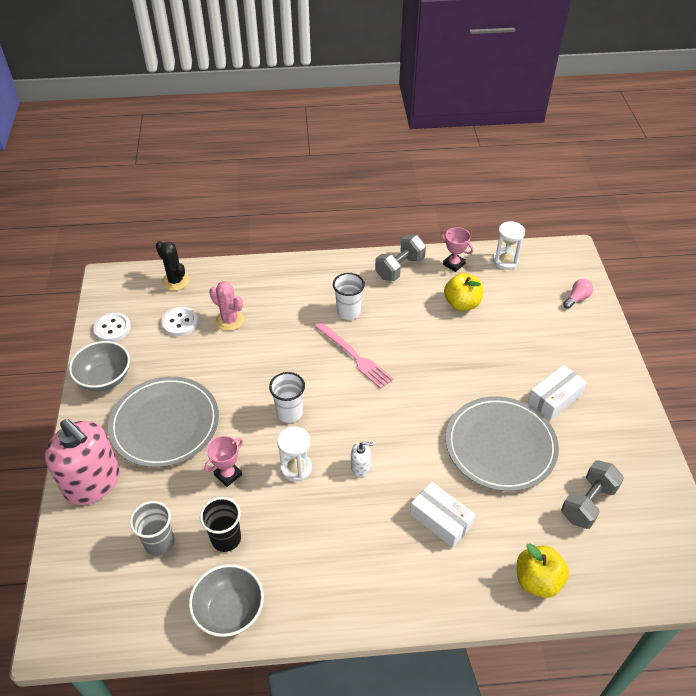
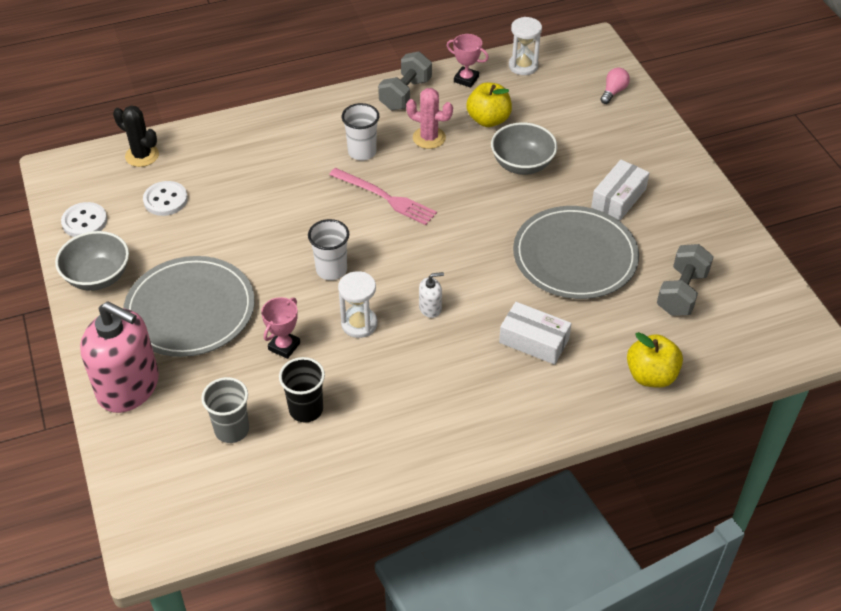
camera: 15 degrees left, 0 degrees up
grey bowl [189,564,264,637] -> grey bowl moved to [491,122,558,175]
pink cactus [209,281,244,331] -> pink cactus moved to [406,88,453,149]

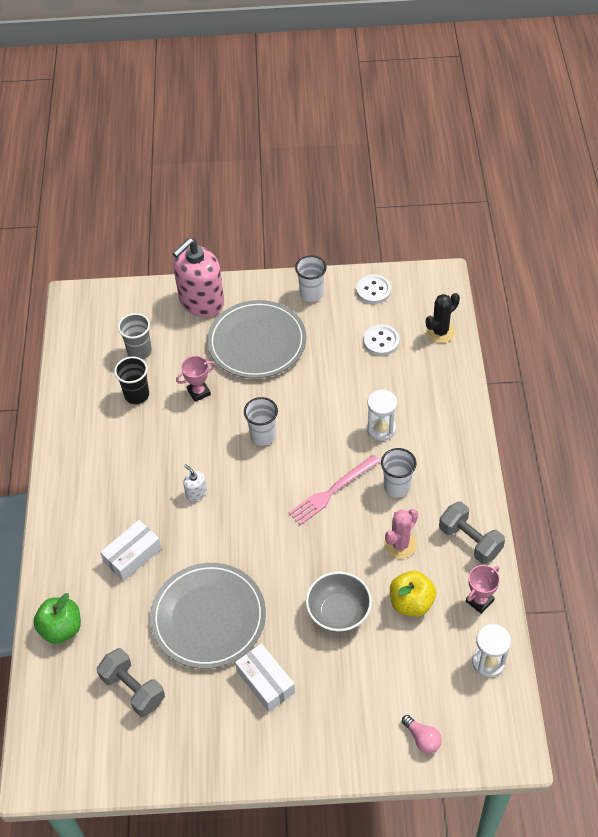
camera: 110 degrees right, 5 degrees up
grey bowl [55,231,129,291] -> white cup [295,255,327,302]
pink trophy [261,297,300,359] -> pink trophy turned 75 degrees counterclockwise [176,356,215,402]
white hourglass [338,271,378,338] -> white hourglass moved to [367,390,397,441]
white soap dispenser [419,272,444,318] -> white soap dispenser turned 135 degrees clockwise [183,464,207,501]
yellow apple [627,332,683,388] -> green apple [33,593,81,644]

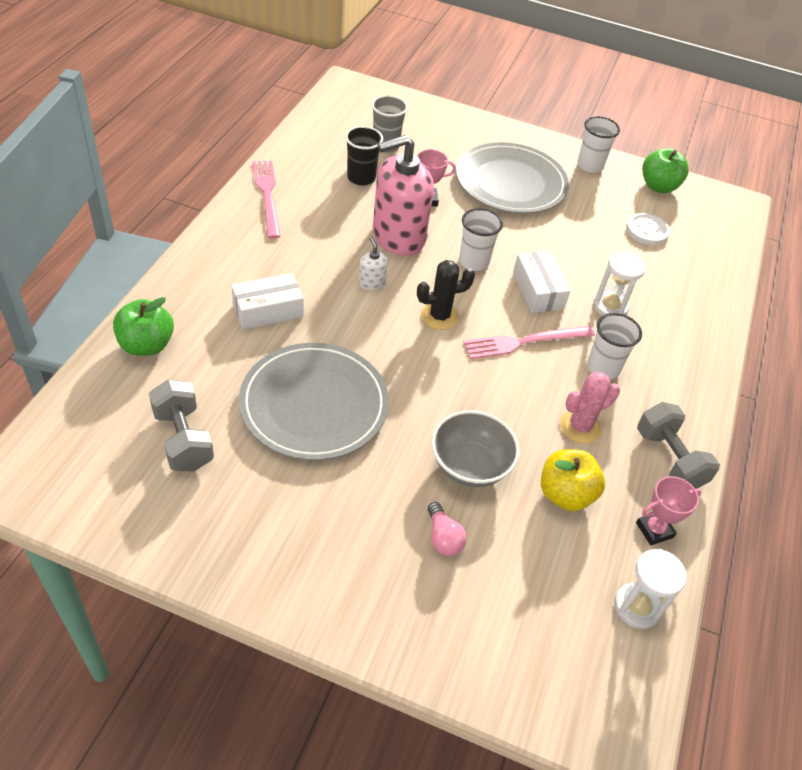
camera: 15 degrees right, 5 degrees down
pink soap dispenser [172,238,224,317] -> pink soap dispenser moved to [373,135,434,256]
white box [235,643,295,712] -> white box moved to [513,251,570,313]
white button [356,274,391,304] -> green apple [642,148,689,193]
pink light bulb [402,715,442,753] -> pink light bulb moved to [428,502,467,556]
black cactus [426,293,460,343] -> black cactus moved to [417,260,475,330]
none -> pink fork [253,161,281,239]

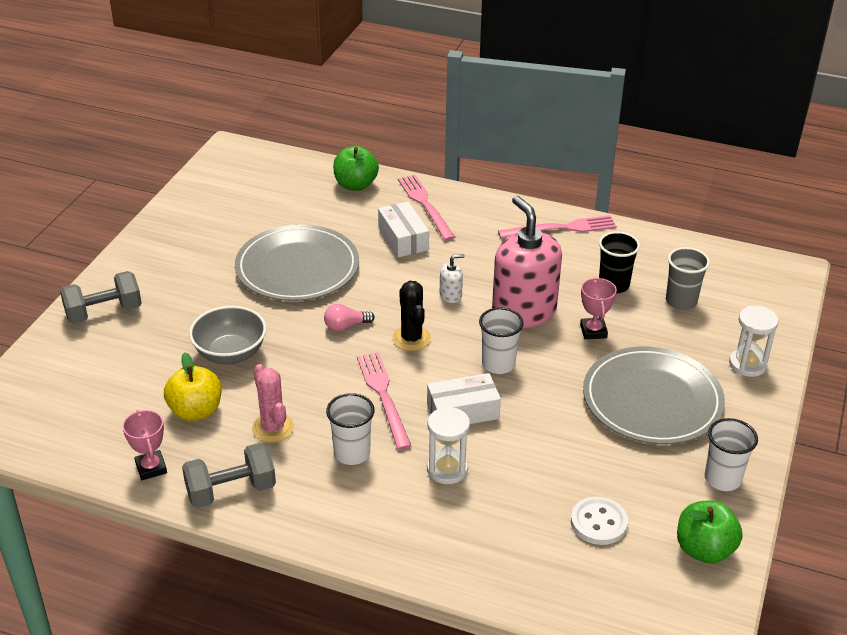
camera: 95 degrees right, 10 degrees down
grey dumbbell [149,379,214,472] -> grey dumbbell moved to [60,271,142,324]
pink light bulb [428,502,467,556] -> pink light bulb moved to [324,304,375,331]
white hourglass [614,549,687,629] -> white hourglass moved to [729,306,778,377]
none -> pink fork [398,175,455,241]

